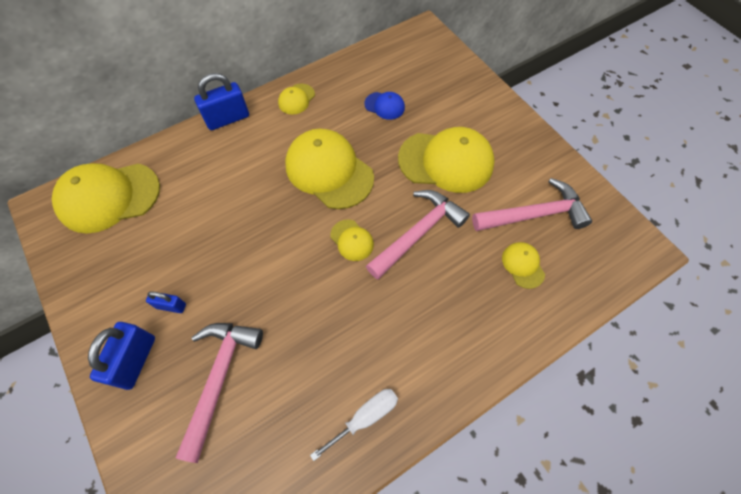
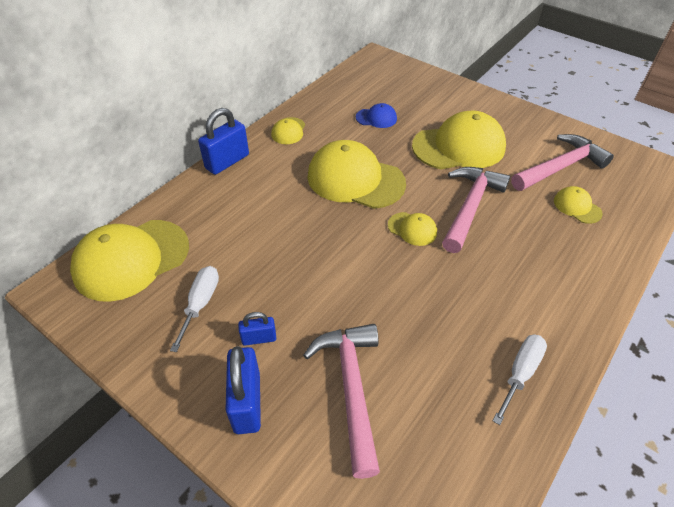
camera: 20 degrees left, 15 degrees down
none -> white screwdriver [170,266,219,352]

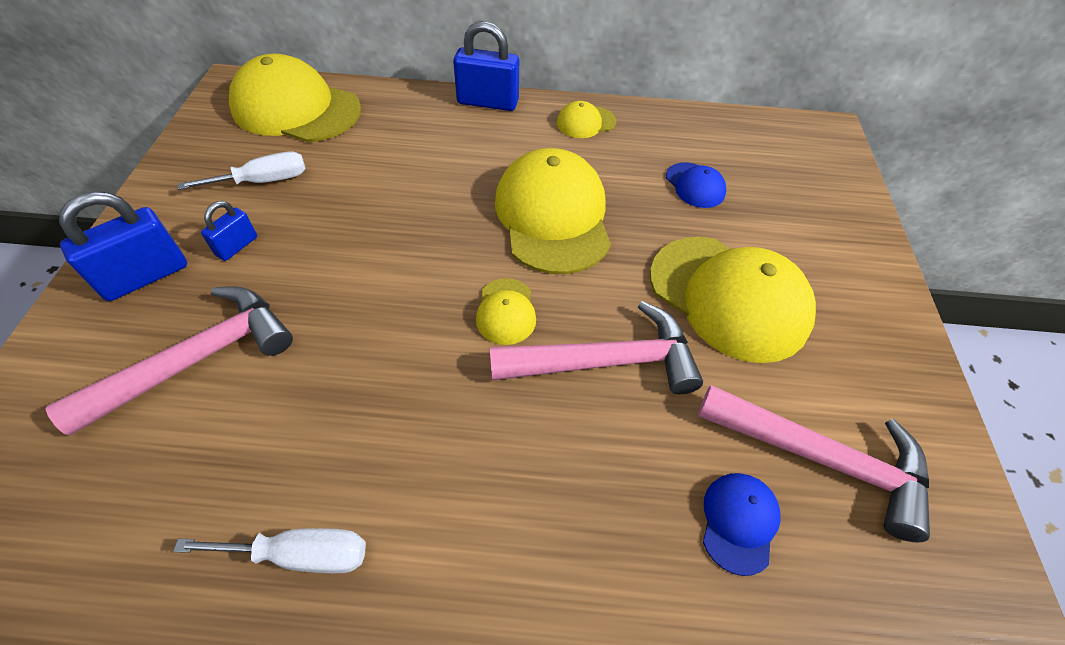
camera: 55 degrees right, 5 degrees up
blue padlock [238,312,276,346] -> blue padlock turned 75 degrees clockwise [201,201,257,261]
yellow cap [554,186,603,224] -> blue cap [703,473,781,576]

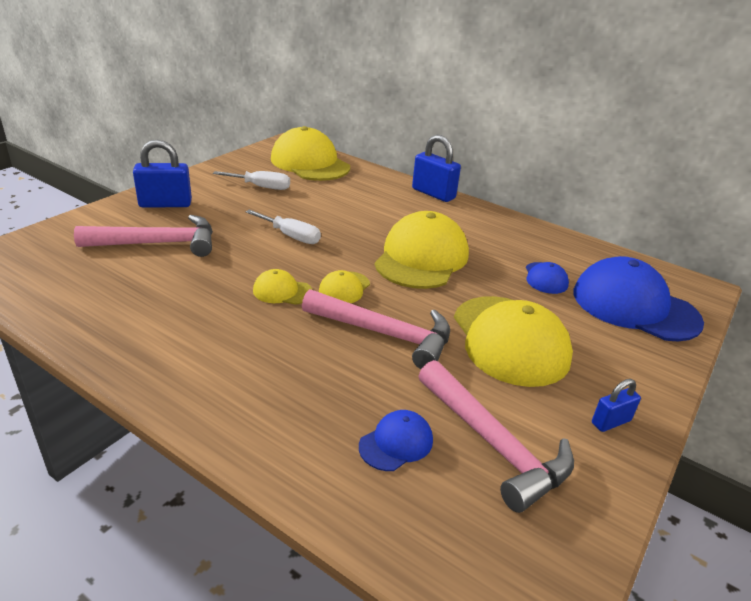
camera: 30 degrees right, 20 degrees down
white screwdriver [173,528,366,573] -> white screwdriver moved to [246,209,321,244]
blue padlock [201,201,257,261] -> blue padlock moved to [592,379,641,432]
yellow cap [557,101,616,138] -> yellow cap moved to [253,269,313,305]
none -> blue cap [573,256,704,341]

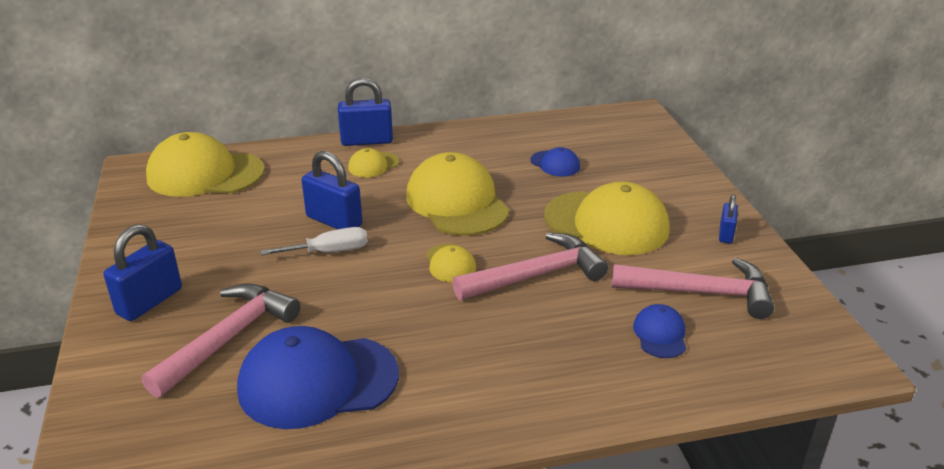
camera: 45 degrees left, 0 degrees up
white screwdriver [213,171,290,190] -> none
yellow cap [253,269,313,305] -> yellow cap moved to [348,148,399,177]
blue cap [573,256,704,341] -> blue cap moved to [237,326,399,429]
none -> blue padlock [301,151,363,229]

